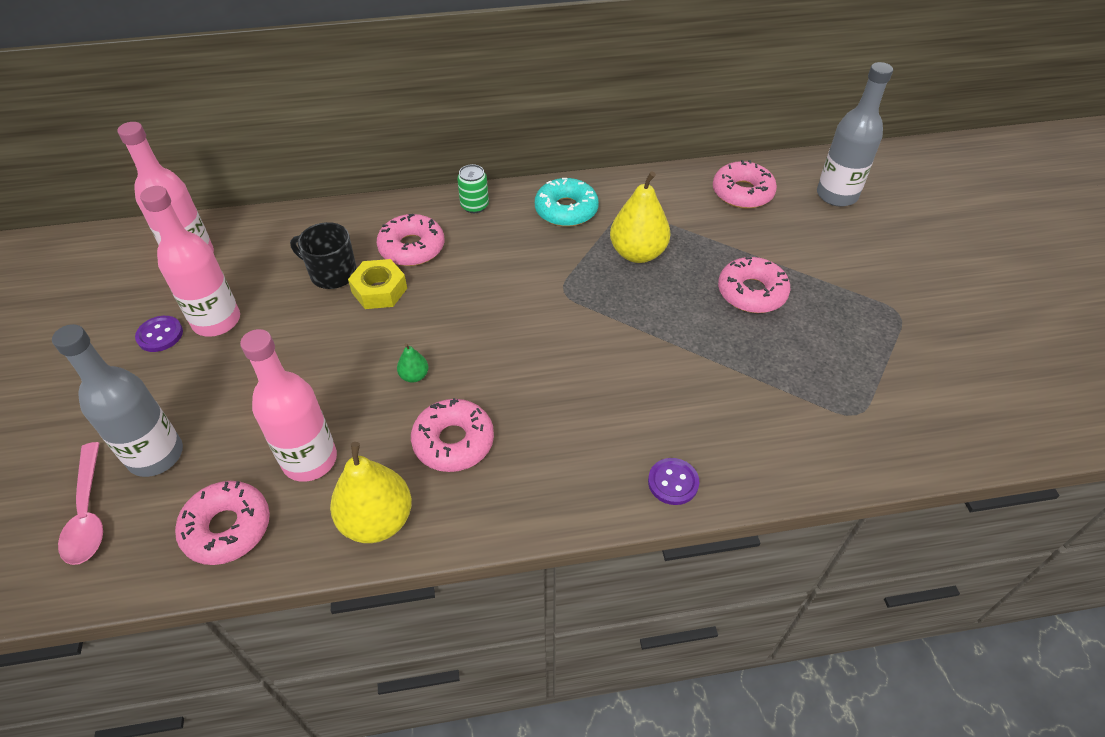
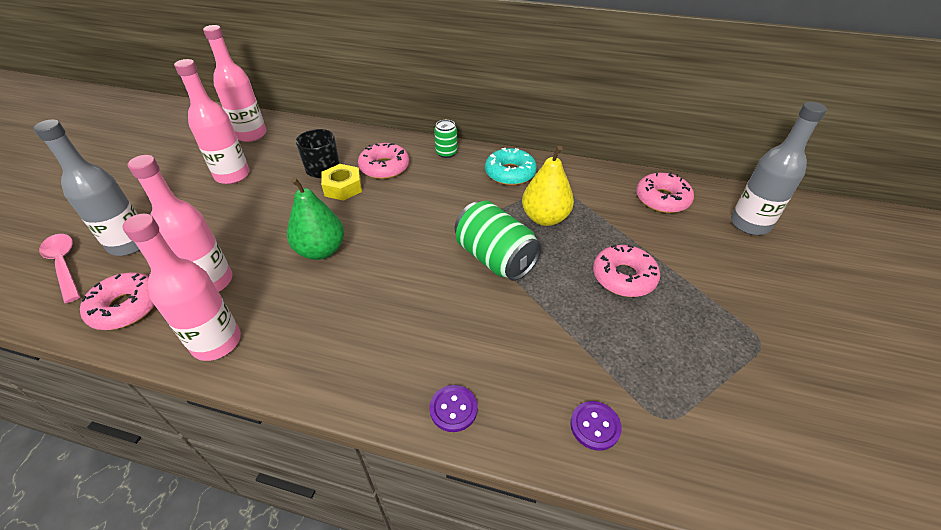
camera: 25 degrees right, 5 degrees down
pink spoon [58,442,103,565] -> pink spoon turned 135 degrees clockwise [39,234,80,303]
purple button [135,316,183,352] -> purple button moved to [570,401,622,451]
yellow pear [330,442,412,543] -> pink bottle [122,214,241,361]
green pear [397,343,428,383] -> green pear [287,177,344,260], size x2.18
pink donut [411,398,494,472] -> none
none -> green can [455,201,542,281]

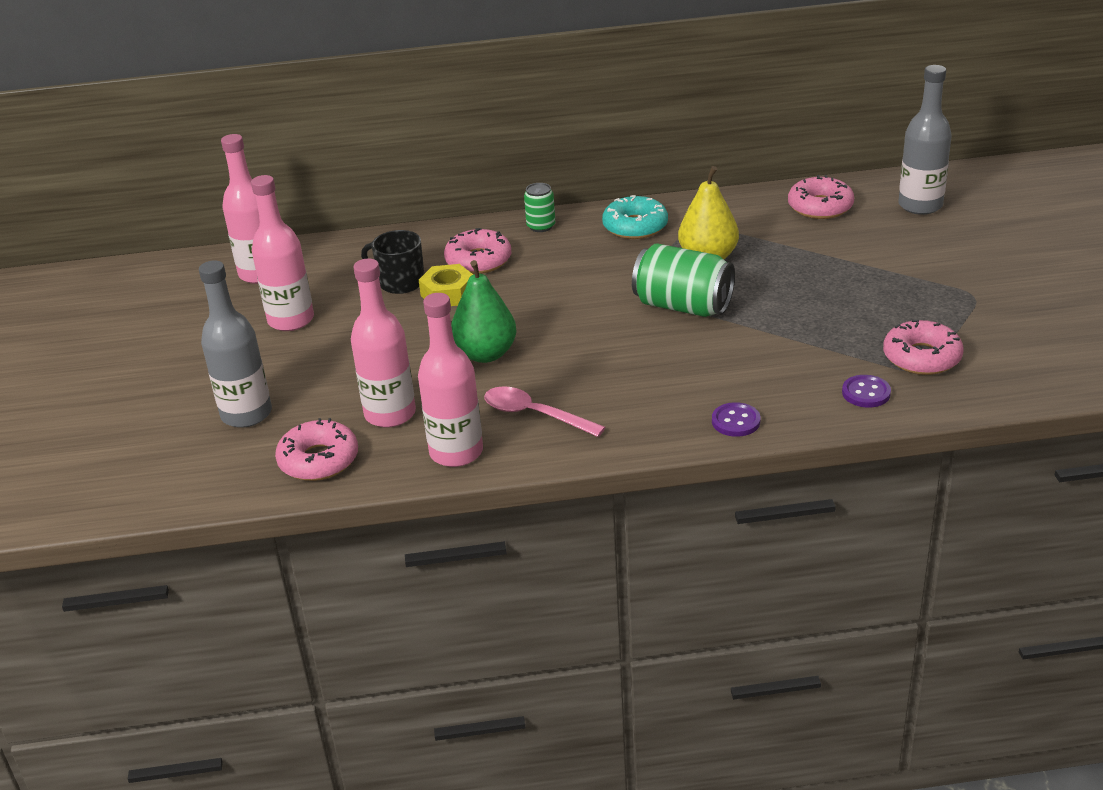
camera: 20 degrees left, 10 degrees down
pink spoon [39,234,80,303] -> pink spoon moved to [484,386,606,437]
pink donut [593,245,660,297] -> pink donut moved to [883,320,964,375]

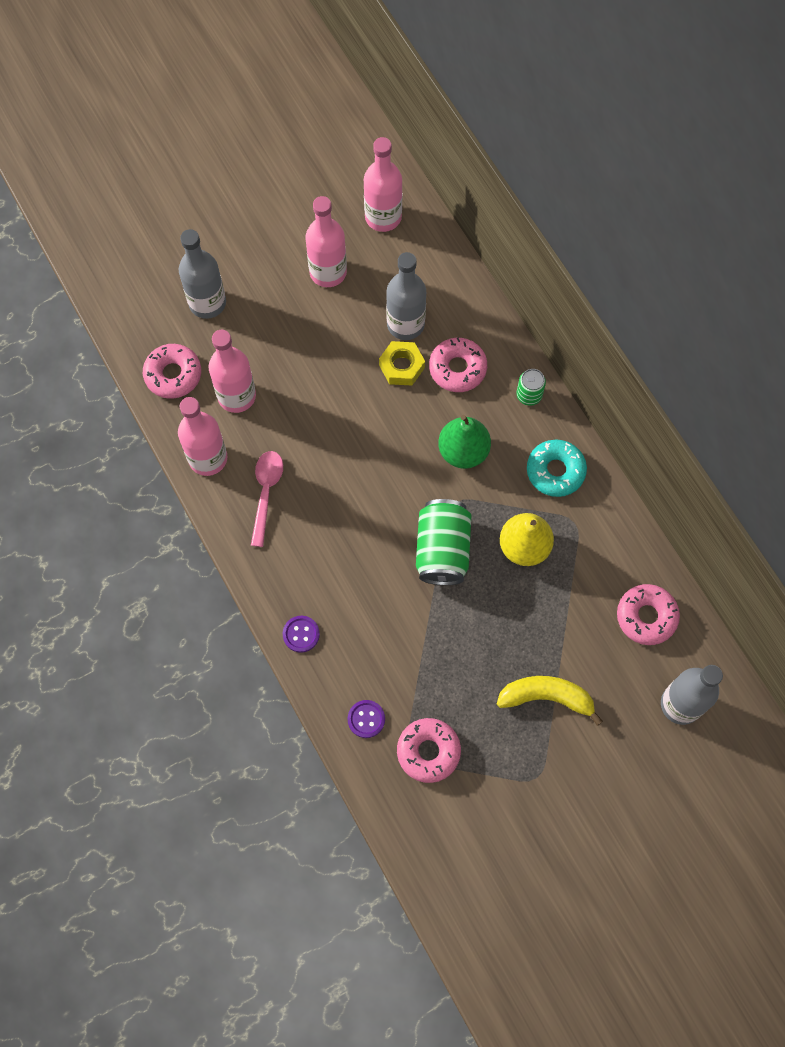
camera: 65 degrees right, 35 degrees up
black mug [361,230,424,294] -> grey bottle [386,252,426,340]
green pear [451,260,517,363] -> green pear moved to [438,415,491,469]
none -> yellow banana [497,676,603,726]

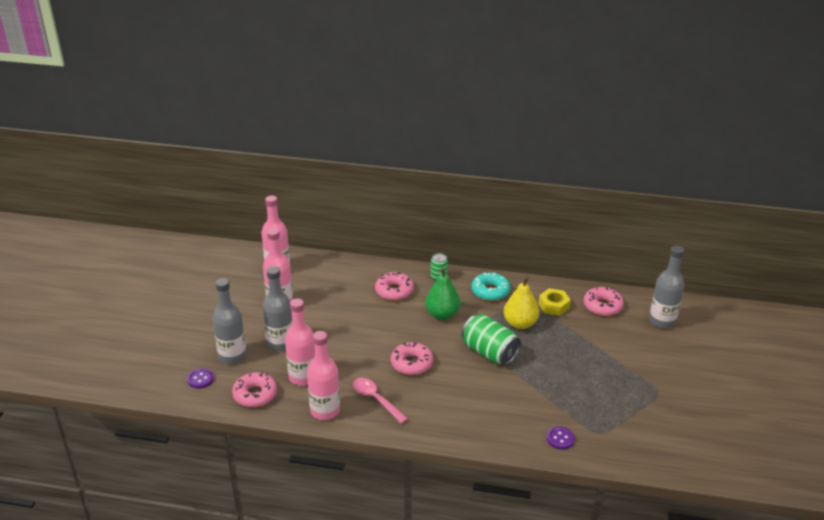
camera: 50 degrees left, 35 degrees down
purple button [283,616,320,653] -> purple button moved to [187,368,214,389]
yellow nut [379,341,425,386] -> yellow nut moved to [538,288,571,316]
grey bottle [386,252,426,340] -> grey bottle moved to [262,266,292,351]
pink donut [397,718,461,783] -> pink donut moved to [391,342,433,375]
yellow banana [497,676,603,726] -> none

